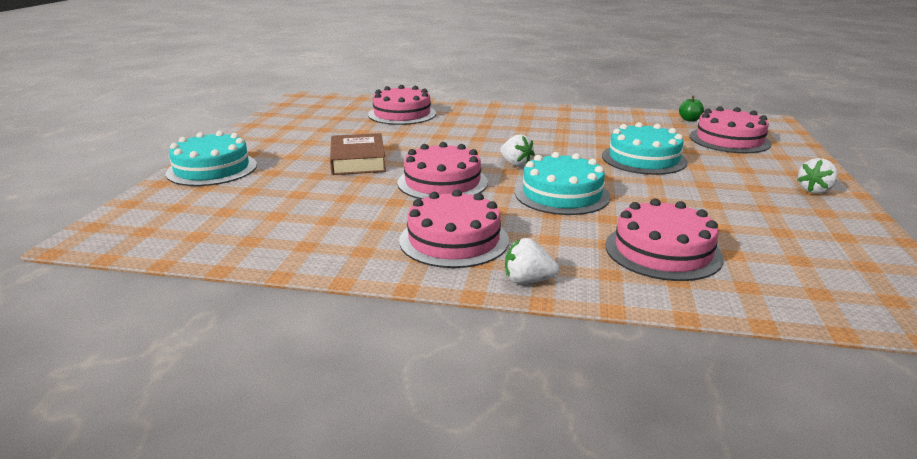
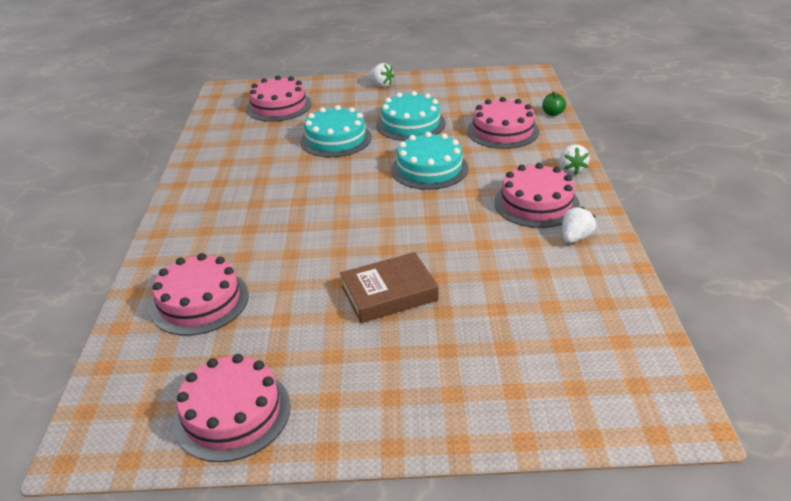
camera: 100 degrees left, 10 degrees up
turquoise cake [166,131,257,186] -> turquoise cake moved to [376,91,446,141]
pink cake [397,142,488,199] -> pink cake moved to [173,354,291,462]
white strawberry [500,135,535,167] -> white strawberry moved to [562,207,596,243]
green apple [679,96,704,122] -> green apple moved to [542,92,566,116]

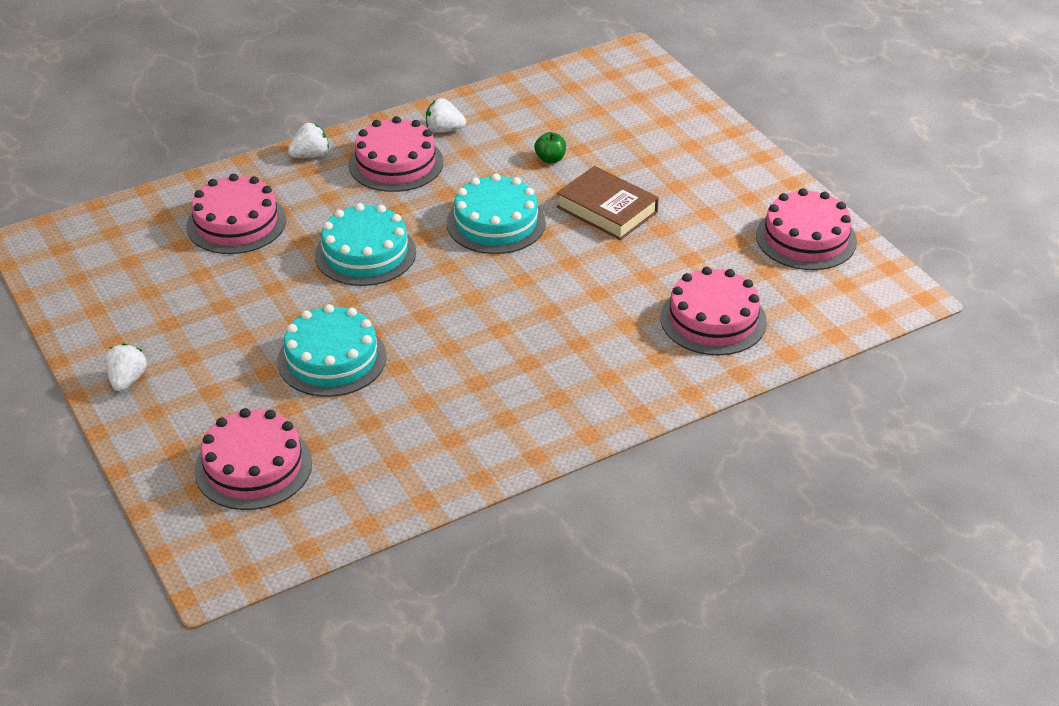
camera: 120 degrees left, 5 degrees up
turquoise cake [376,91,446,141] -> turquoise cake moved to [447,173,546,254]
green apple [542,92,566,116] -> green apple moved to [534,132,566,163]

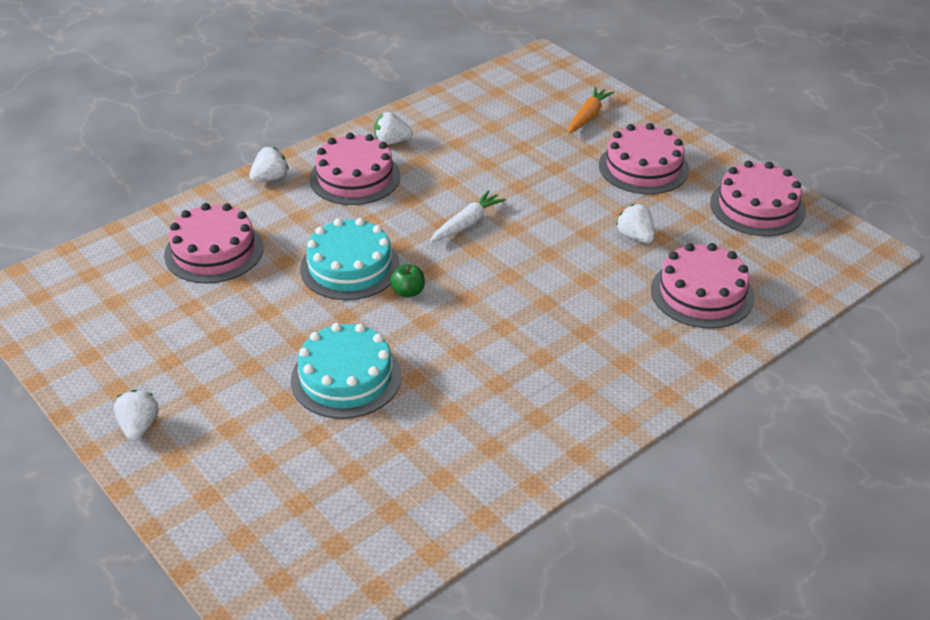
camera: 10 degrees left, 0 degrees up
pink cake [194,408,312,510] -> pink cake moved to [599,123,689,194]
turquoise cake [447,173,546,254] -> white carrot [430,190,506,242]
green apple [534,132,566,163] -> green apple moved to [390,264,425,298]
brown book [557,166,659,240] -> none
none -> orange carrot [568,87,614,134]
none -> white strawberry [616,204,654,243]

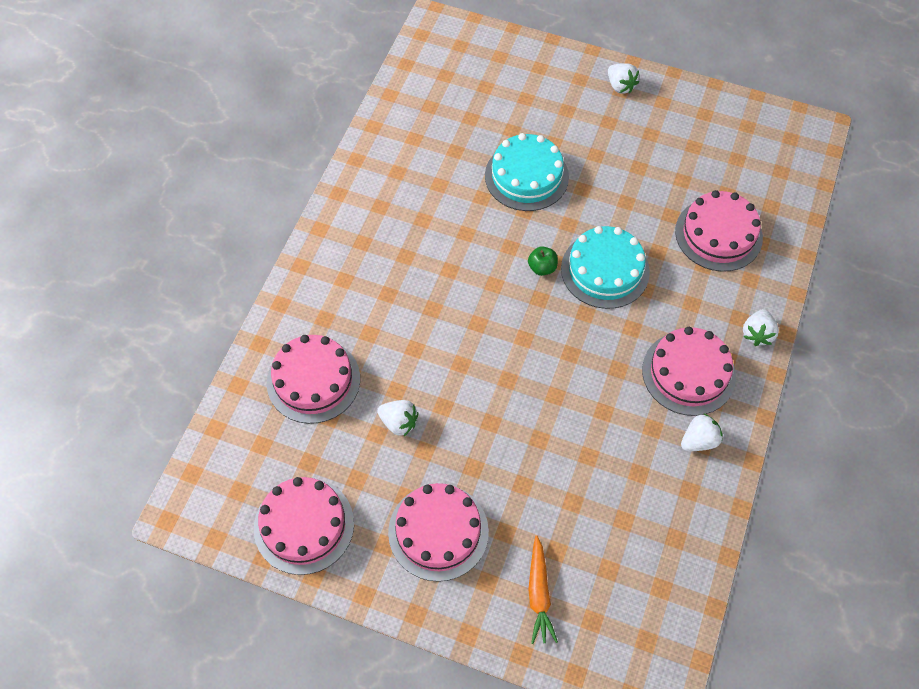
camera: 150 degrees right, 20 degrees up
white carrot [430,190,506,242] -> none

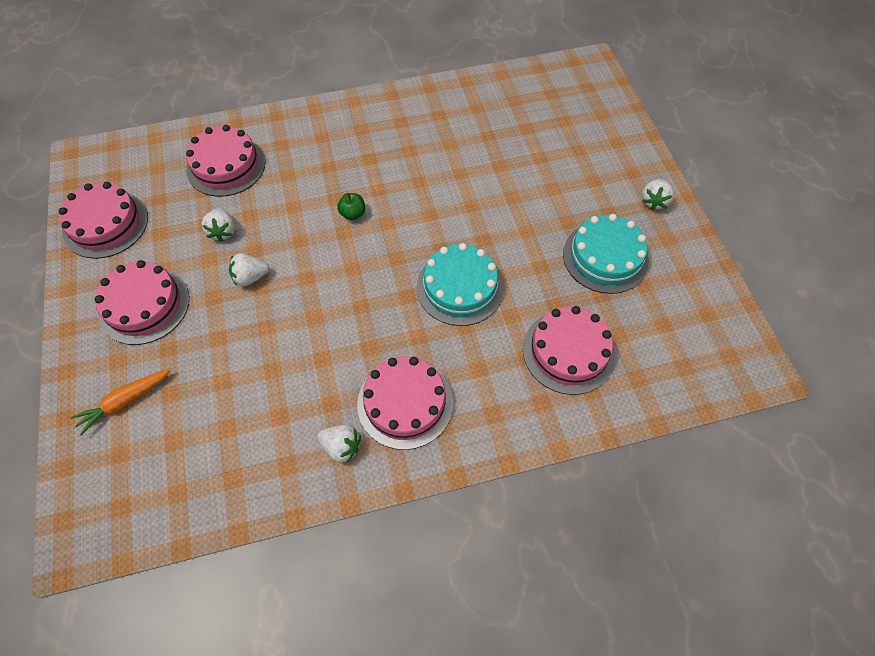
camera: 55 degrees right, 0 degrees up
turquoise cake [485,133,569,211] -> turquoise cake moved to [563,214,649,294]
green apple [528,246,558,276] -> green apple moved to [337,193,365,220]
white strawberry [743,309,779,346] -> white strawberry moved to [229,253,269,287]

